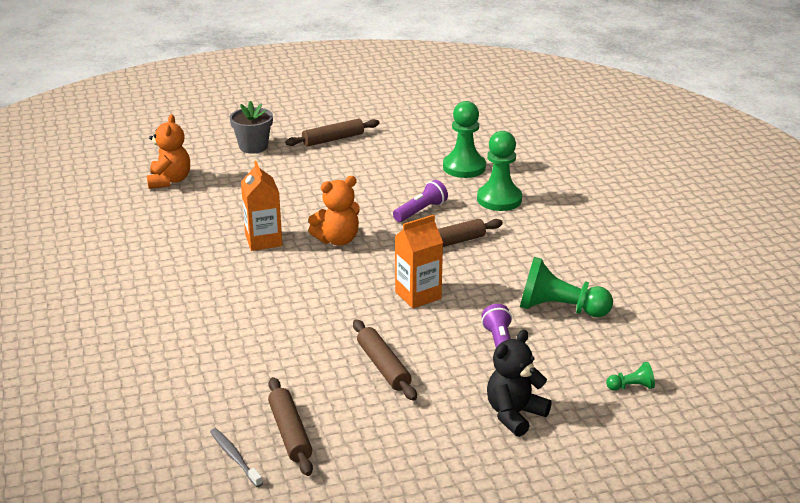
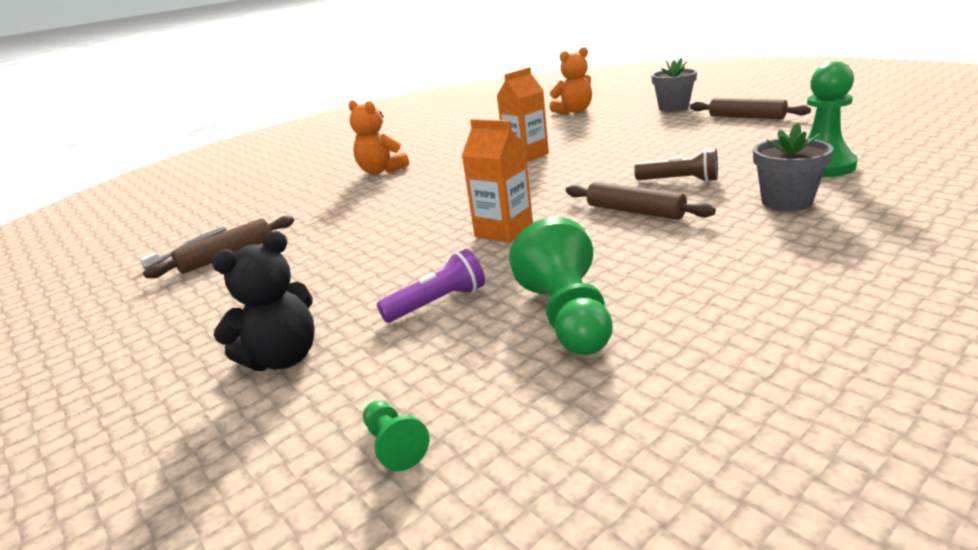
camera: 70 degrees right, 5 degrees down
orange teddy bear [308,176,360,245] -> orange teddy bear moved to [349,100,409,174]
brown rolling pin [353,319,417,401] -> none
purple flashlight [393,180,448,222] -> brown flashlight [634,147,718,182]
green pawn [477,131,522,211] -> grey flower pot [753,122,833,211]
black teddy bear [487,330,552,437] -> black teddy bear turned 120 degrees clockwise [212,231,315,371]

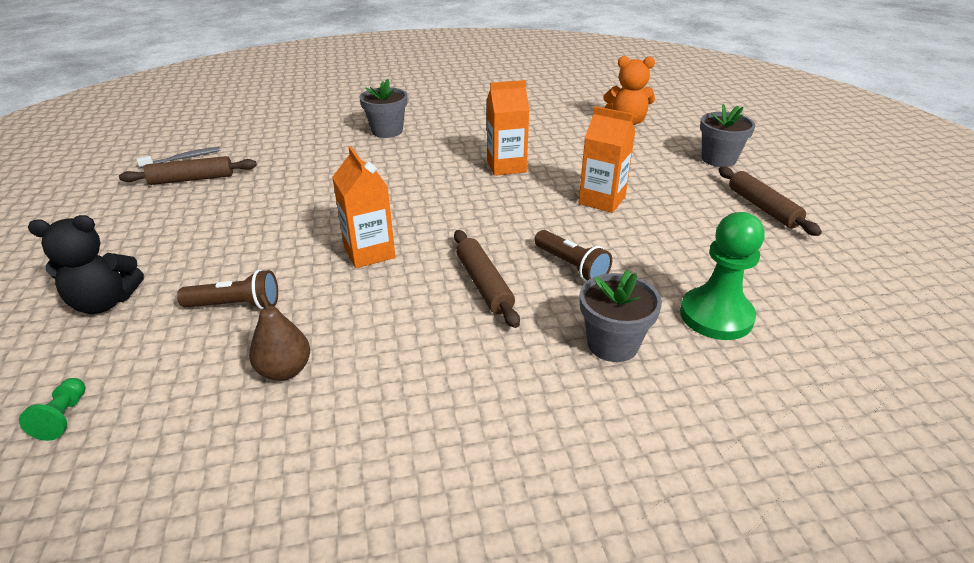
camera: 25 degrees right, 10 degrees up
orange teddy bear [349,100,409,174] -> grey flower pot [359,79,408,138]
purple flashlight [377,249,485,323] -> brown flashlight [177,270,278,309]
green pawn [509,217,613,355] -> brown pear [249,293,310,381]
none -> orange carton [579,106,636,213]

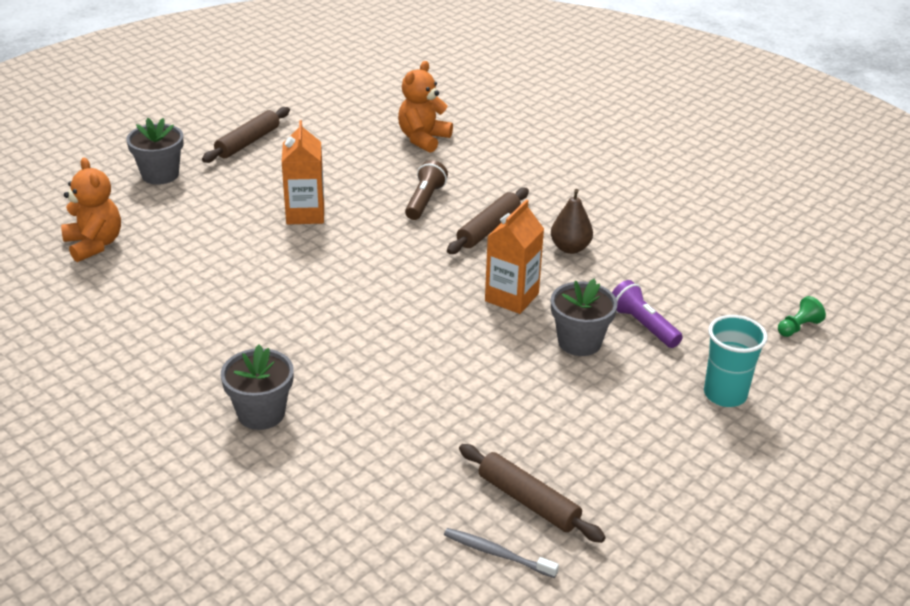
camera: 125 degrees left, 0 degrees up
black teddy bear [28,215,144,314] -> turquoise cup [704,315,768,407]
brown flashlight [177,270,278,309] -> purple flashlight [612,280,683,348]
brown pear [249,293,310,381] -> brown pear moved to [551,189,593,254]
orange carton [487,80,529,176] -> none
grey flower pot [580,270,662,362] -> grey flower pot moved to [551,279,618,356]
green pawn [680,212,765,340] -> orange teddy bear [398,61,453,153]

